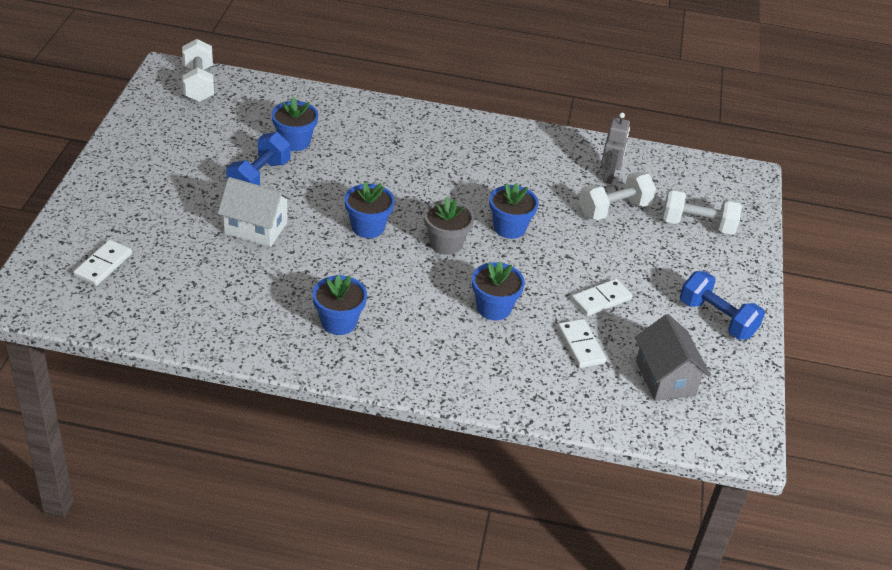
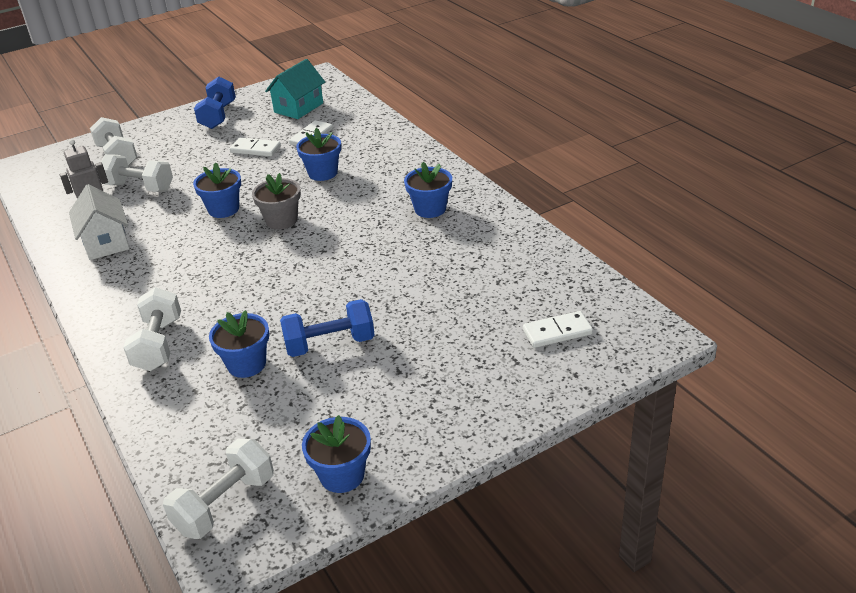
camera: 125 degrees left, 5 degrees down
white house [218,177,292,247] -> white house moved to [69,184,130,260]
blue flower pot [345,182,395,238] -> blue flower pot moved to [302,415,371,493]
grey house [635,314,710,401] -> turquoise house [265,59,325,119]
none -> white dumbbell [123,287,181,371]

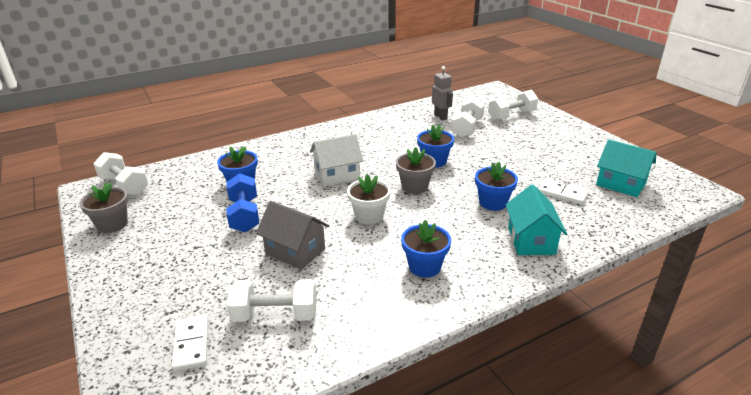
camera: 90 degrees right, 5 degrees down
white house [69,184,130,260] -> white house moved to [310,134,363,187]
white dumbbell [123,287,181,371] -> white dumbbell moved to [227,279,317,322]
blue dumbbell [194,76,236,129] -> none
white domino [230,138,281,157] -> none
blue flower pot [302,415,371,493] -> grey flower pot [79,182,128,233]
none -> grey house [256,201,329,270]
none -> white flower pot [347,174,391,225]
none -> turquoise house [506,184,567,255]

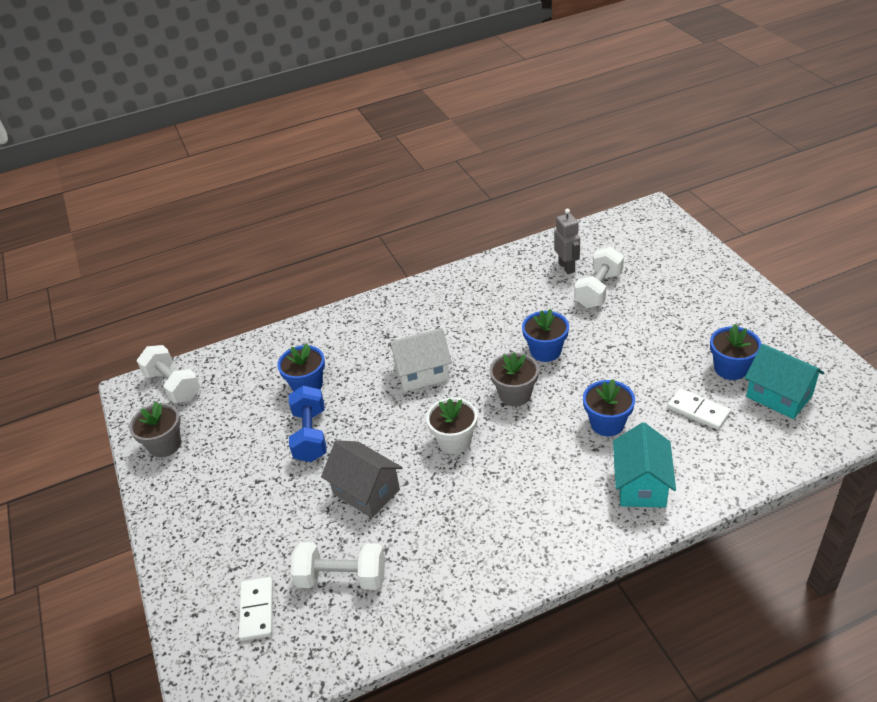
camera: 10 degrees right, 10 degrees up
blue flower pot [401,220,451,278] -> blue flower pot moved to [710,324,762,380]
white dumbbell [488,90,538,121] -> none

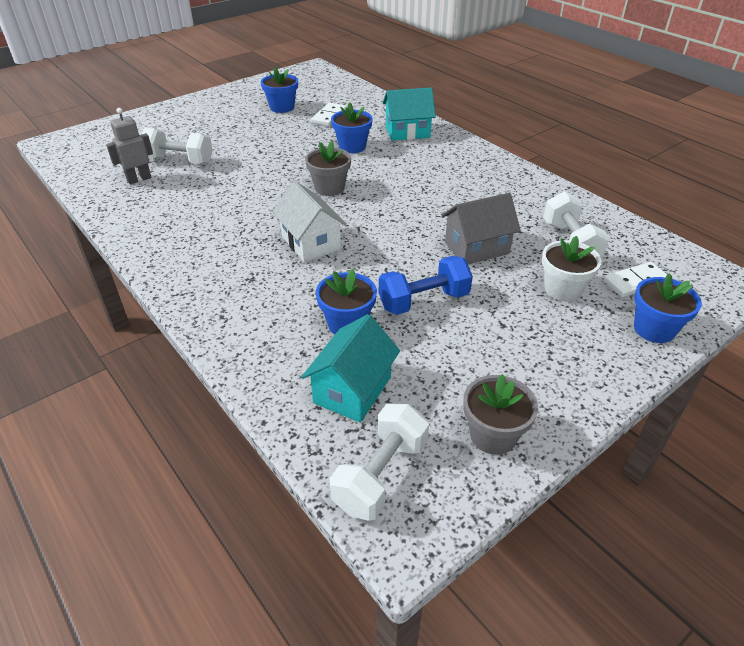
camera: 110 degrees left, 0 degrees up
grey house [321,440,403,518] -> grey house turned 45 degrees clockwise [442,193,521,264]
white flower pot [426,397,478,454] -> white flower pot moved to [542,236,602,302]
blue flower pot [522,309,569,362] -> blue flower pot moved to [634,273,702,343]
turquoise house [745,344,824,419] -> turquoise house moved to [301,314,400,423]

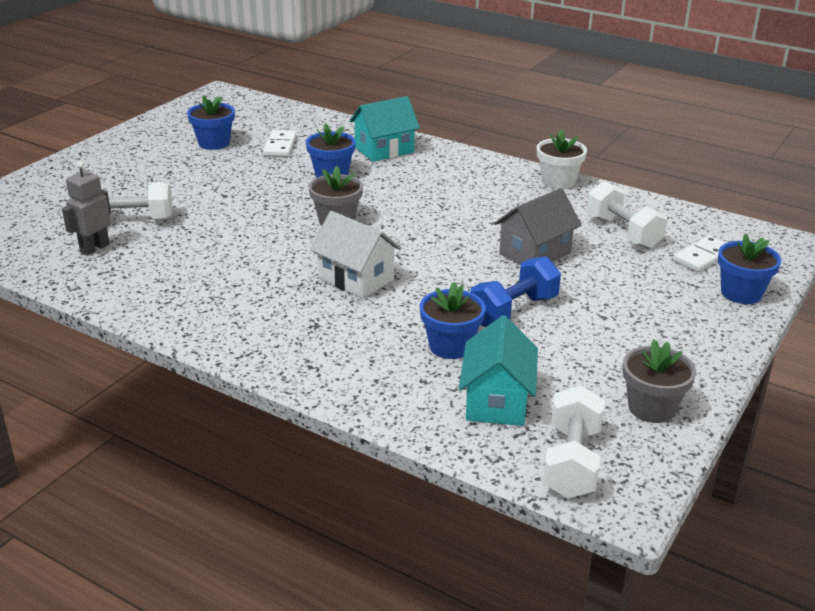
camera: 20 degrees left, 10 degrees down
white flower pot [542,236,602,302] -> white flower pot moved to [537,130,587,189]

